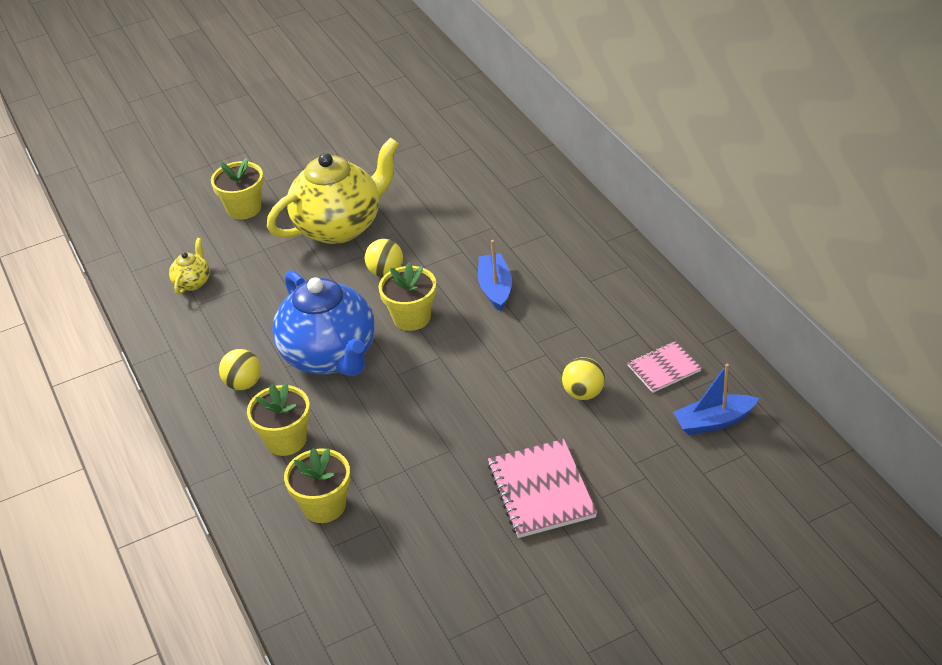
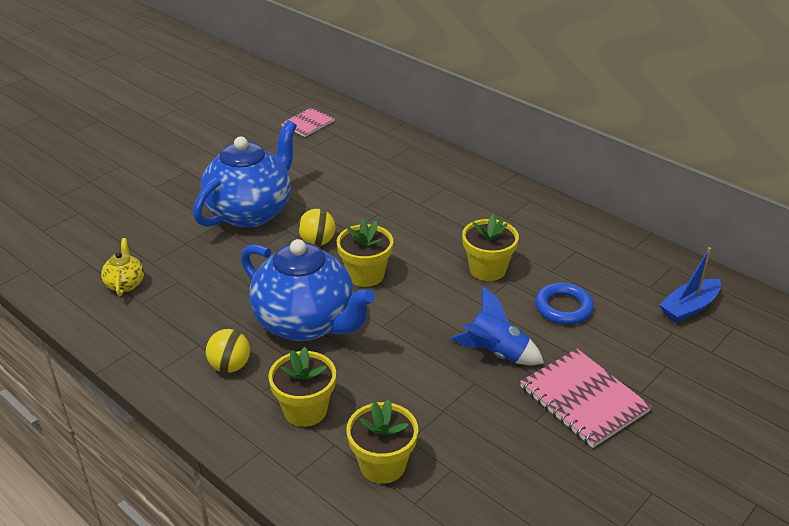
camera: 25 degrees left, 5 degrees down
yellow flower pot [211,158,264,220] -> yellow flower pot moved to [462,214,519,281]
yellow teapot [267,137,399,244] -> blue teapot [193,120,297,228]
blue boat [478,240,512,311] -> none
yellow ball [562,357,605,400] -> blue ring [535,283,594,325]
pink notebook [628,341,702,393] -> pink notebook moved to [281,108,335,137]
none -> blue rocket [451,286,544,365]

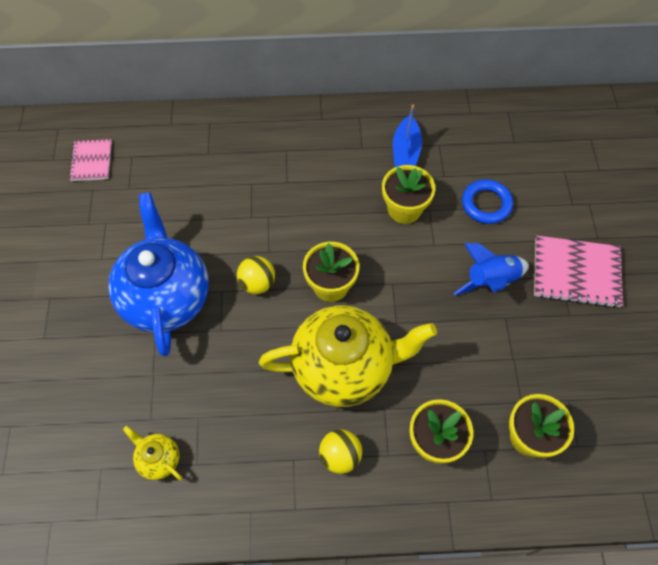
camera: 45 degrees left, 25 degrees up
blue teapot [241,239,375,341] -> yellow teapot [259,305,437,407]
blue boat [659,247,721,323] -> blue boat moved to [393,105,422,167]

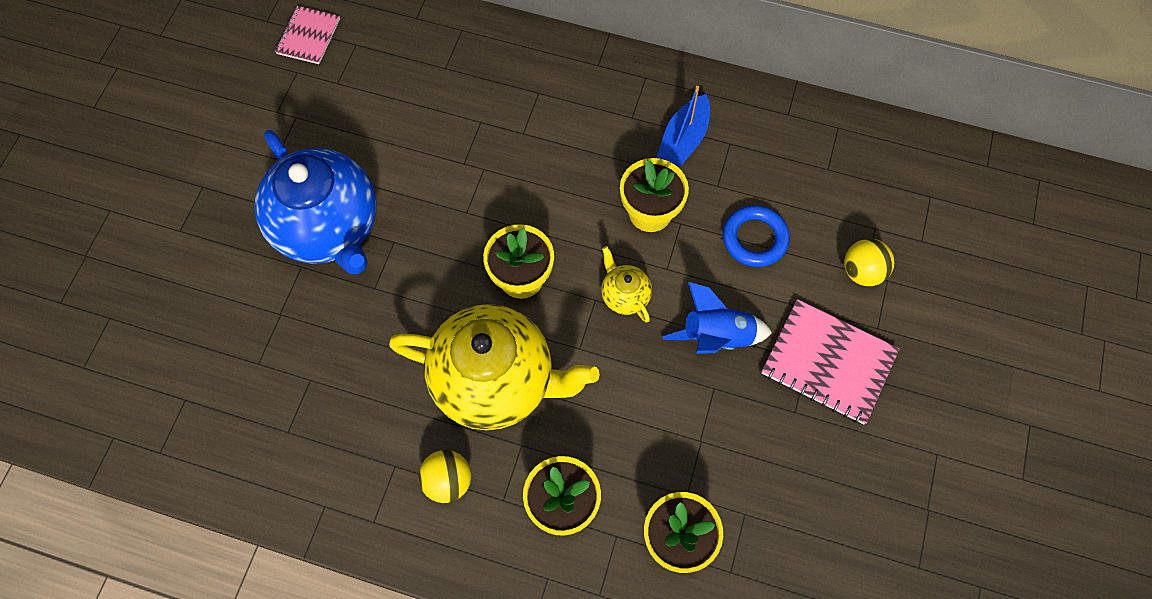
camera: 20 degrees right, 5 degrees up
blue teapot [108,192,209,356] -> blue teapot turned 135 degrees clockwise [254,130,377,275]
yellow teapot [123,426,182,480] -> yellow teapot moved to [601,246,652,323]
yellow ball [237,256,275,294] -> yellow ball moved to [844,239,894,286]

